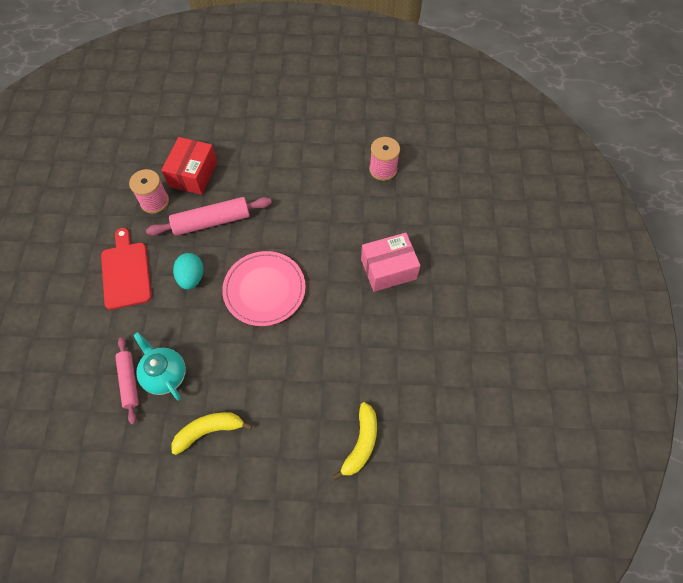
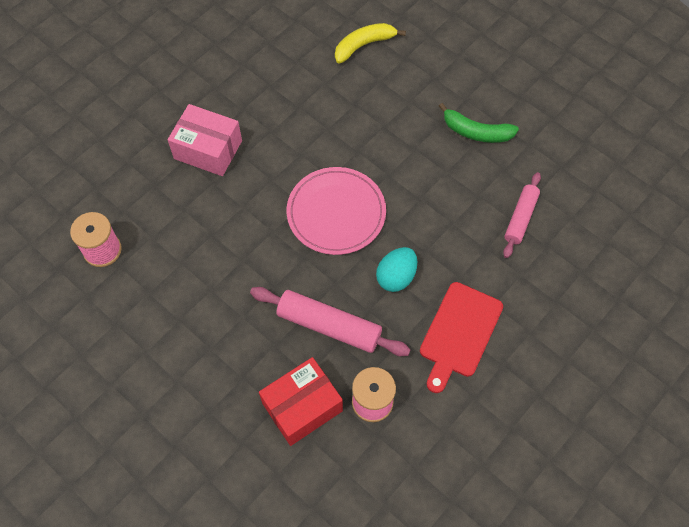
camera: 140 degrees left, 0 degrees up
turquoise teapot [134,332,186,400] -> none
yellow banana [171,412,252,455] -> green banana [439,103,519,143]

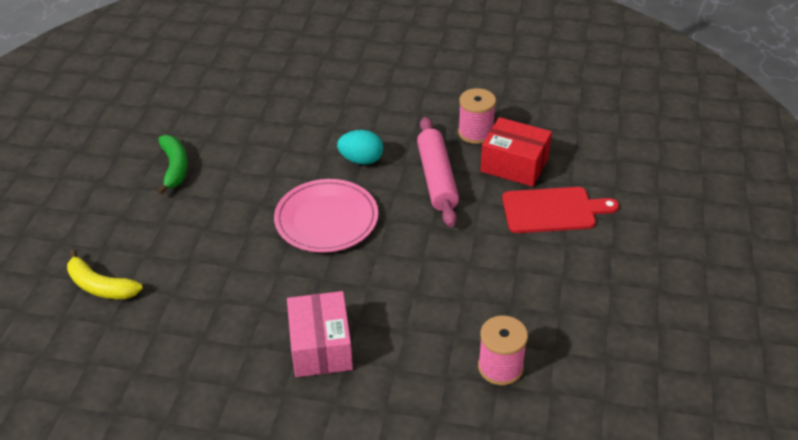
camera: 120 degrees left, 20 degrees down
red cutting board [420,282,503,393] -> red cutting board moved to [502,187,619,233]
pink rolling pin [503,172,541,258] -> none

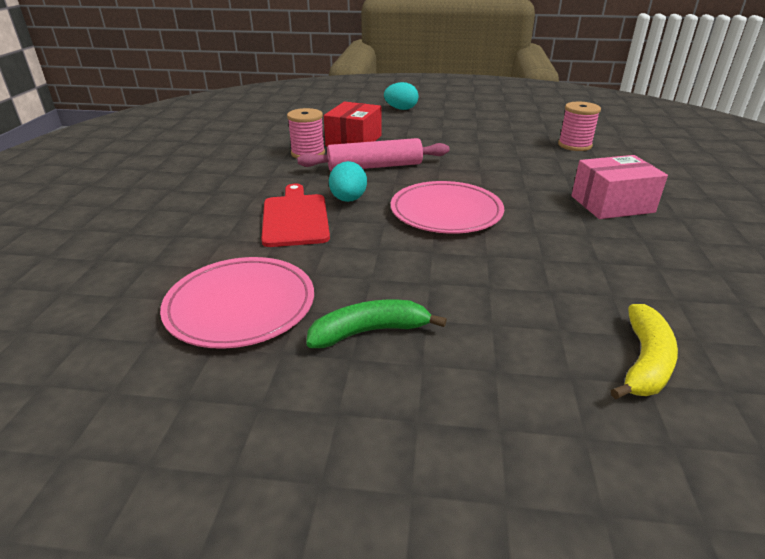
camera: 95 degrees left, 10 degrees down
red cutting board [502,187,619,233] -> red cutting board moved to [261,184,330,247]
none -> pink plate [160,257,314,349]
none -> turquoise egg [384,82,418,110]

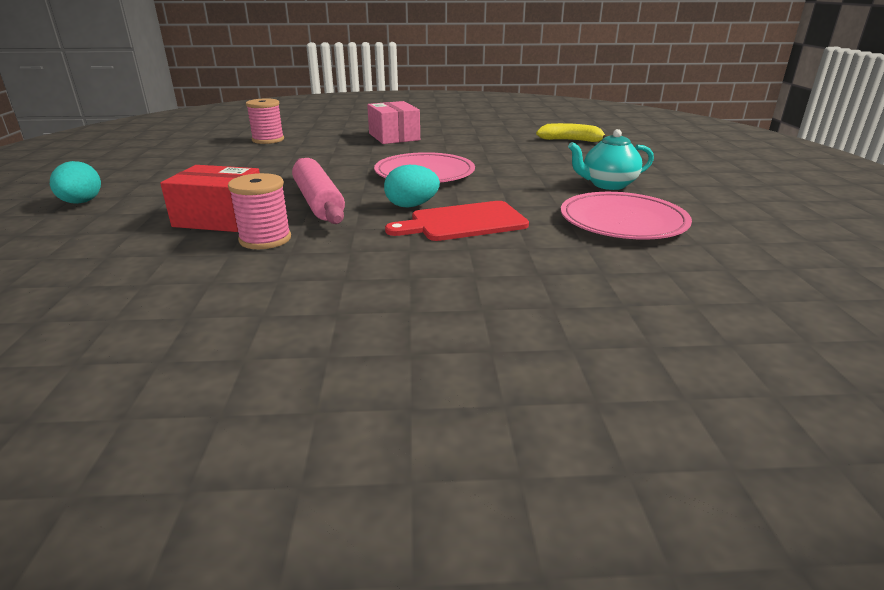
camera: 100 degrees left, 5 degrees down
green banana [306,300,447,348] -> turquoise teapot [568,129,654,190]

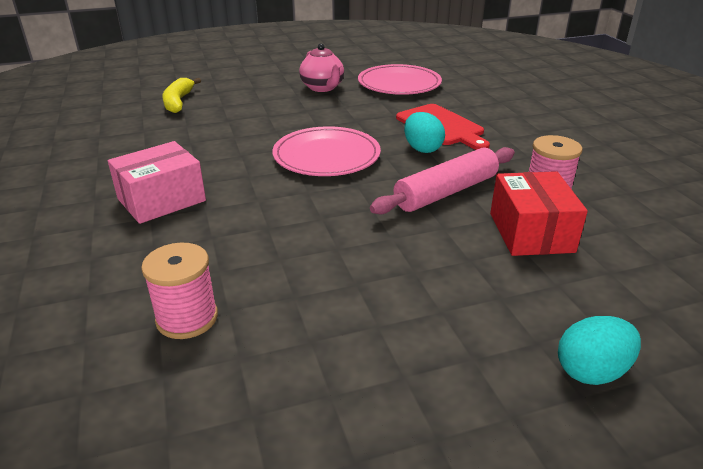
camera: 105 degrees left, 5 degrees up
turquoise teapot [568,129,654,190] -> pink teapot [299,43,344,92]

